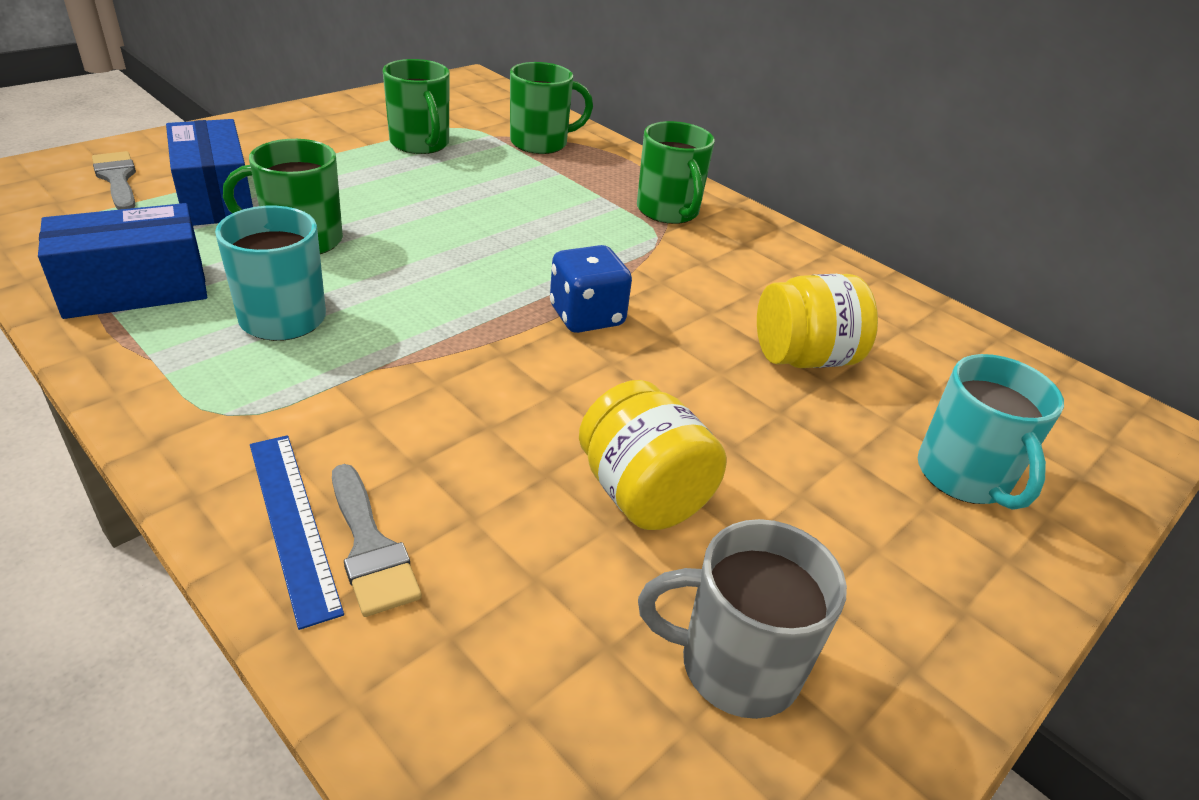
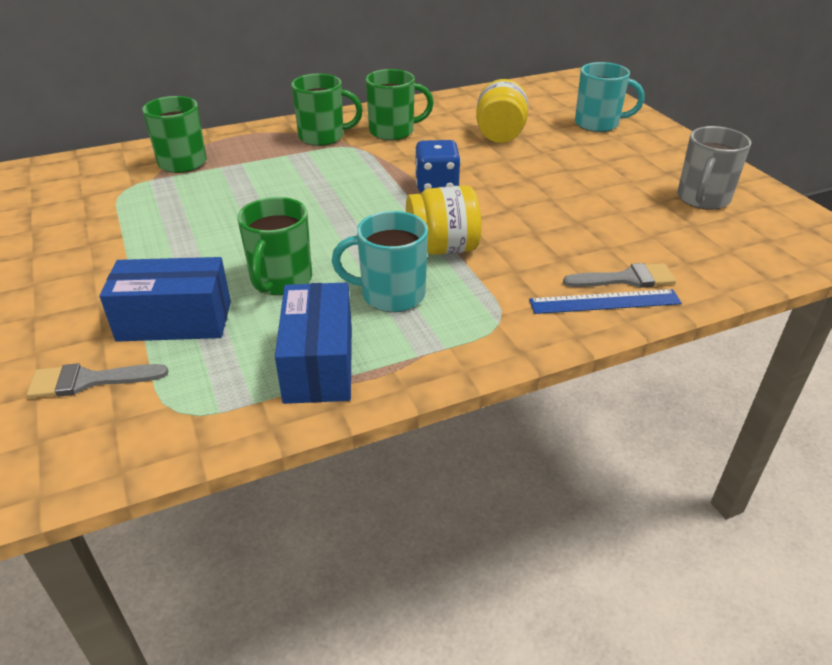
camera: 65 degrees left, 0 degrees up
green mug [383,59,450,154] -> green mug moved to [366,69,434,140]
yellow jar [579,380,727,530] -> yellow jar moved to [406,185,481,255]

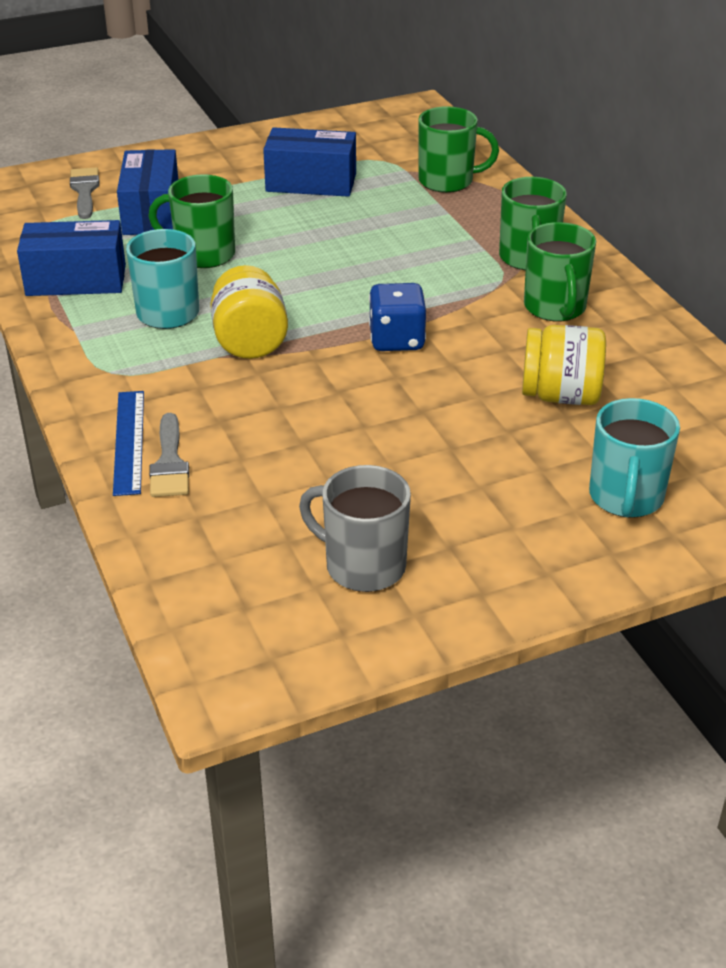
camera: 90 degrees right, 0 degrees up
none -> blue box [263,127,356,197]

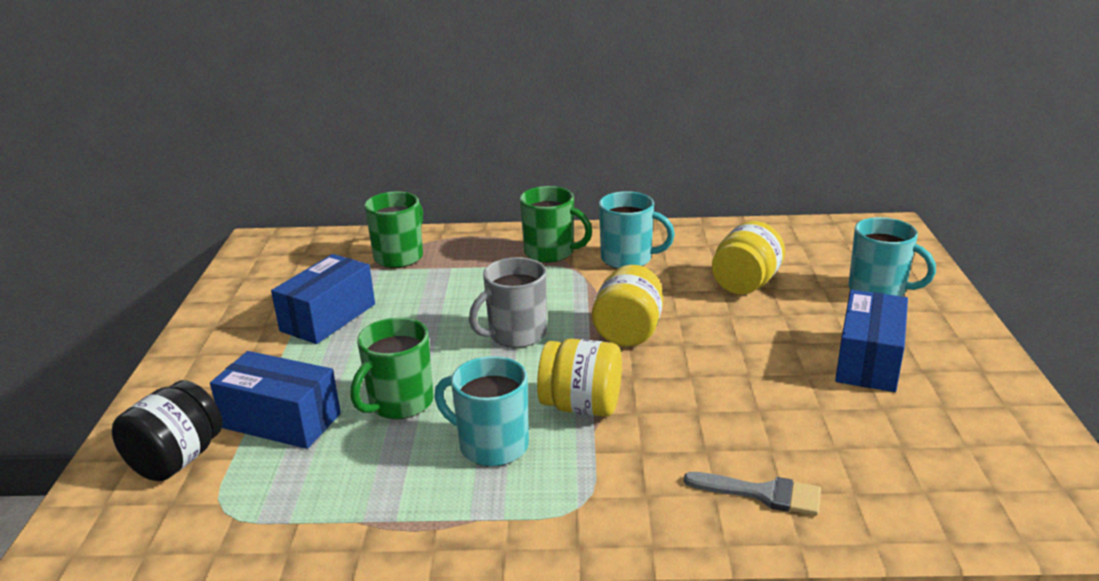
camera: 65 degrees left, 10 degrees down
blue box [17,220,126,296] -> blue box moved to [835,290,908,392]
grey brush [70,167,100,219] -> black jar [112,380,222,481]
blue ruler [113,391,144,496] -> none
grey mug [299,465,411,592] -> grey mug moved to [469,257,547,348]
blue dice [369,283,426,351] -> yellow jar [592,265,663,347]
green mug [524,222,596,321] -> turquoise mug [599,191,675,269]

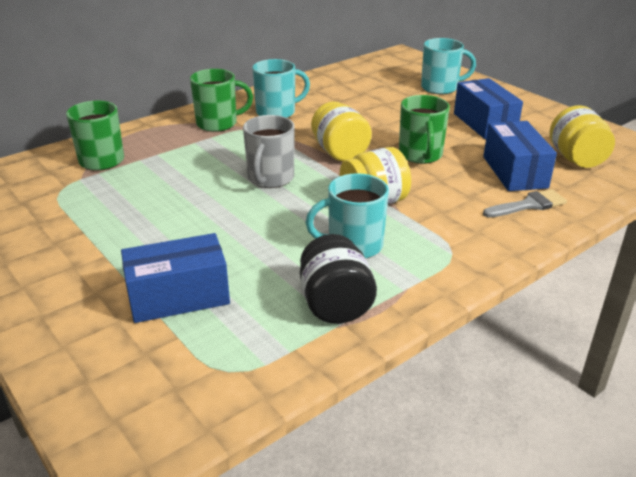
camera: 40 degrees left, 5 degrees up
black jar [112,380,222,481] -> black jar moved to [300,234,377,324]
blue box [271,254,375,344] -> blue box moved to [483,121,557,191]
green mug [351,318,434,419] -> green mug moved to [399,95,450,164]
yellow jar [712,221,785,294] -> yellow jar moved to [549,105,615,168]

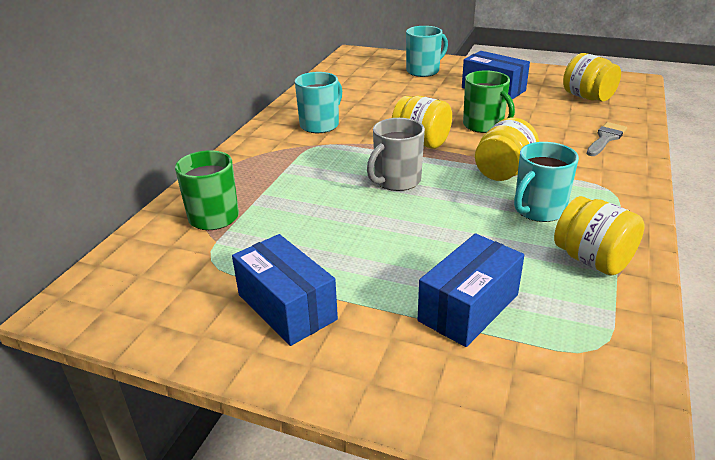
camera: 30 degrees left, 0 degrees up
green mug [190,69,253,132] -> none
grey mug [243,115,295,188] -> grey mug turned 60 degrees clockwise [367,118,425,191]
black jar [300,234,377,324] -> yellow jar [554,196,644,275]
blue box [483,121,557,191] -> blue box moved to [232,234,338,346]

